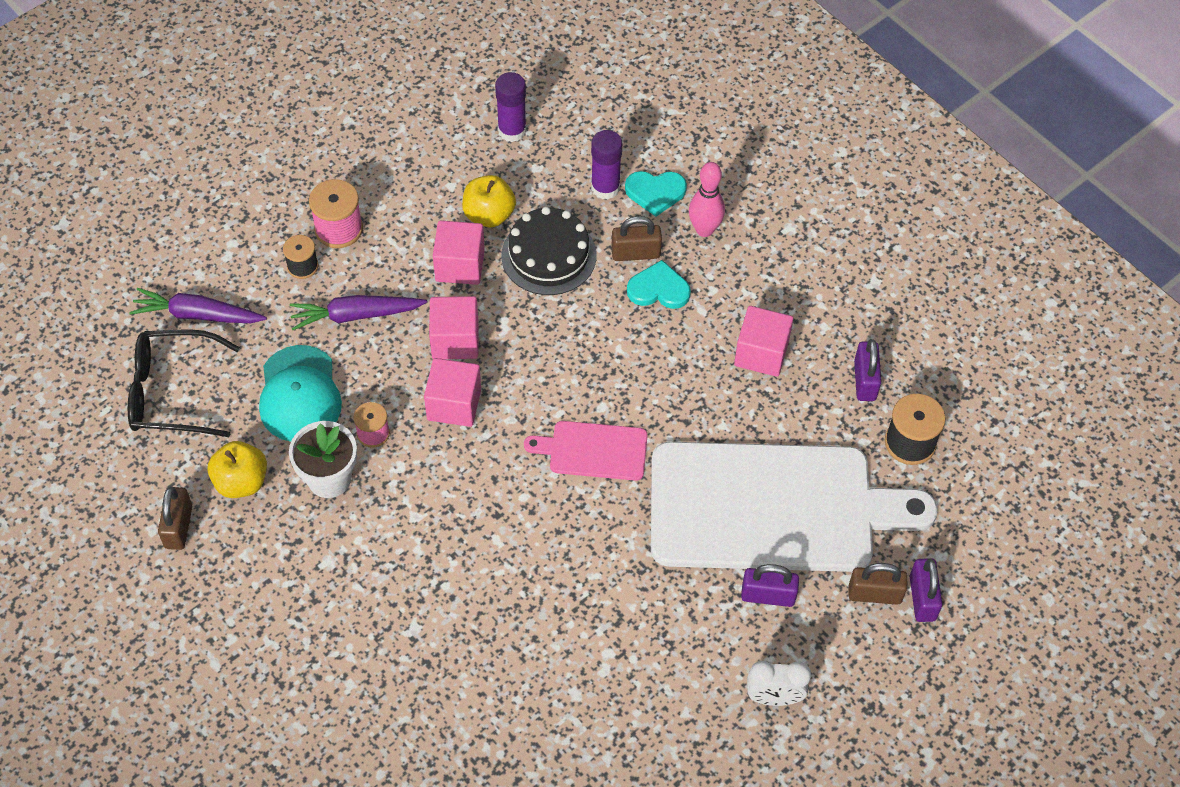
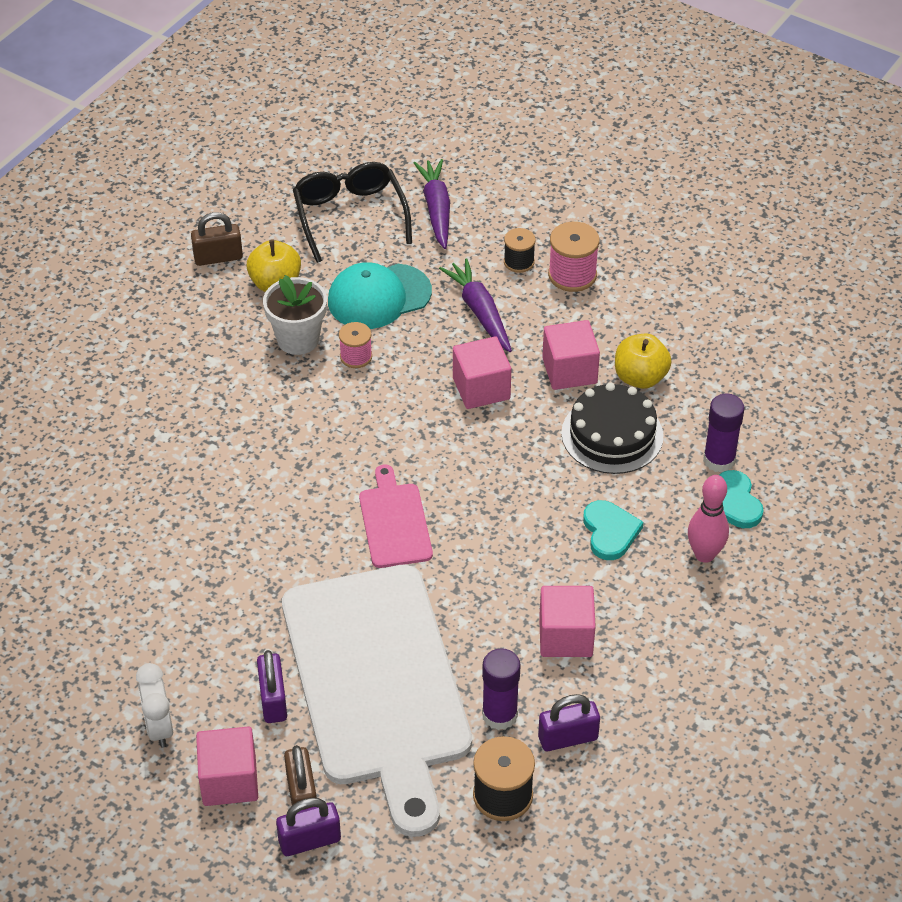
camera: 75 degrees right, 10 degrees down
pink cube [424,358,481,427] -> pink cube moved to [196,726,258,806]
purple glue stick [495,72,527,142] -> purple glue stick moved to [482,648,521,730]
brown padlock [611,216,662,261] -> none

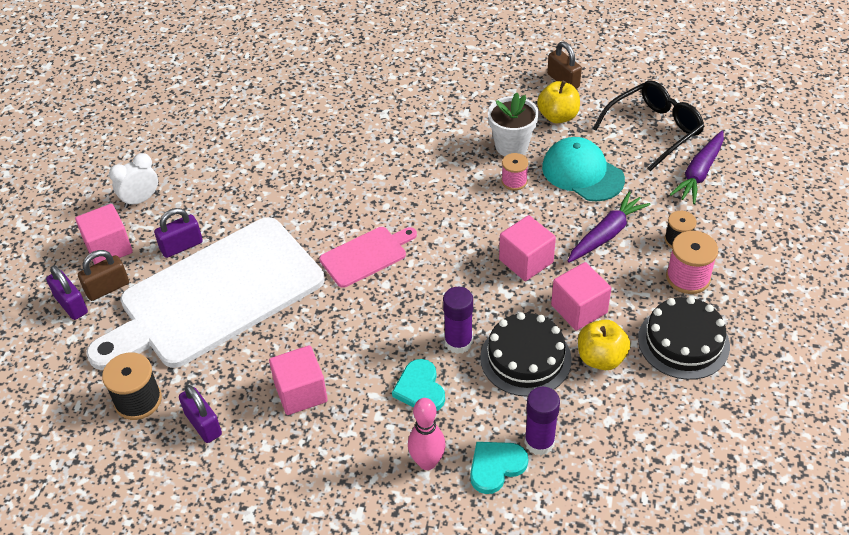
camera: 70 degrees right, 0 degrees up
purple carrot [413,159,450,249] -> purple carrot turned 150 degrees clockwise [670,131,724,204]
purple glue stick [482,648,521,730] -> purple glue stick moved to [443,287,473,354]
turquoise heart [583,500,644,560] -> turquoise heart turned 105 degrees clockwise [392,359,445,411]
none -> black cake [638,297,730,380]

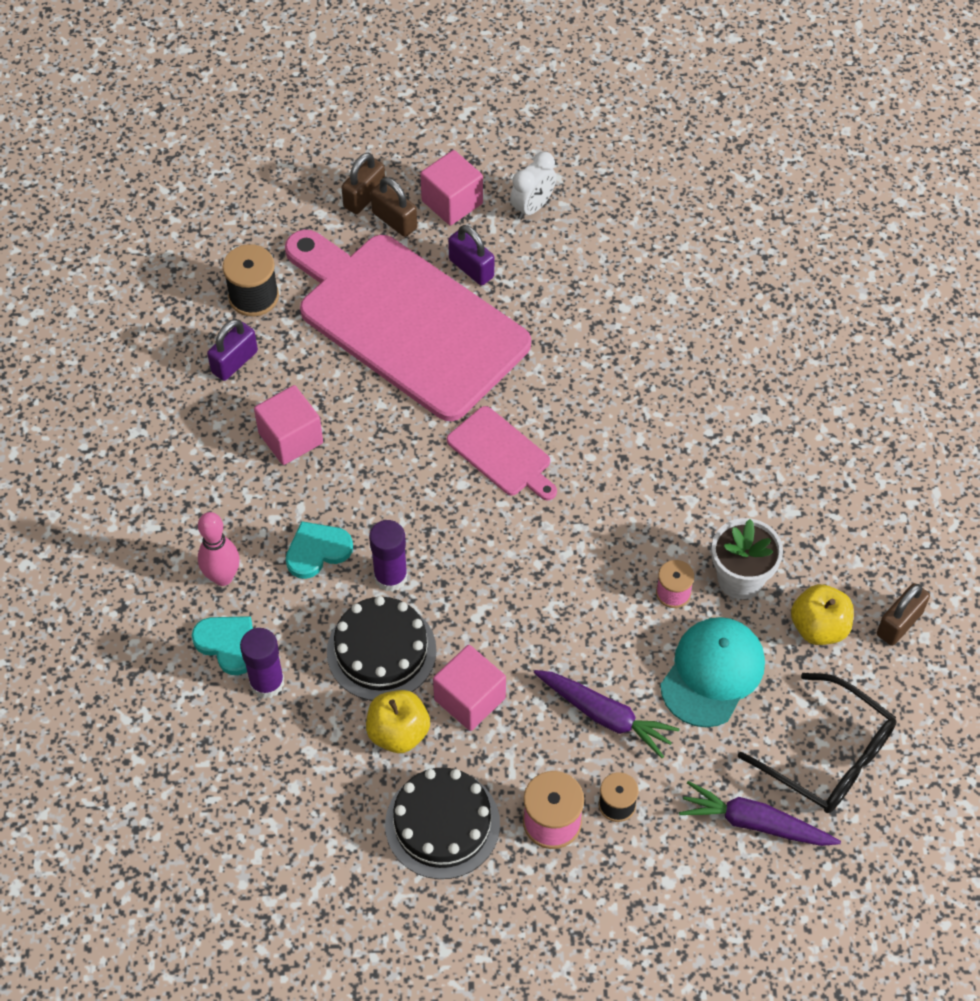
camera: 75 degrees right, 10 degrees up
purple padlock [46,266,88,320] -> brown padlock [341,153,385,214]
white cutting board [86,217,324,370] -> pink cutting board [285,229,531,421]
white clock [109,153,158,208] -> white clock turned 90 degrees clockwise [510,151,556,220]
pink cube [499,215,556,281] -> none

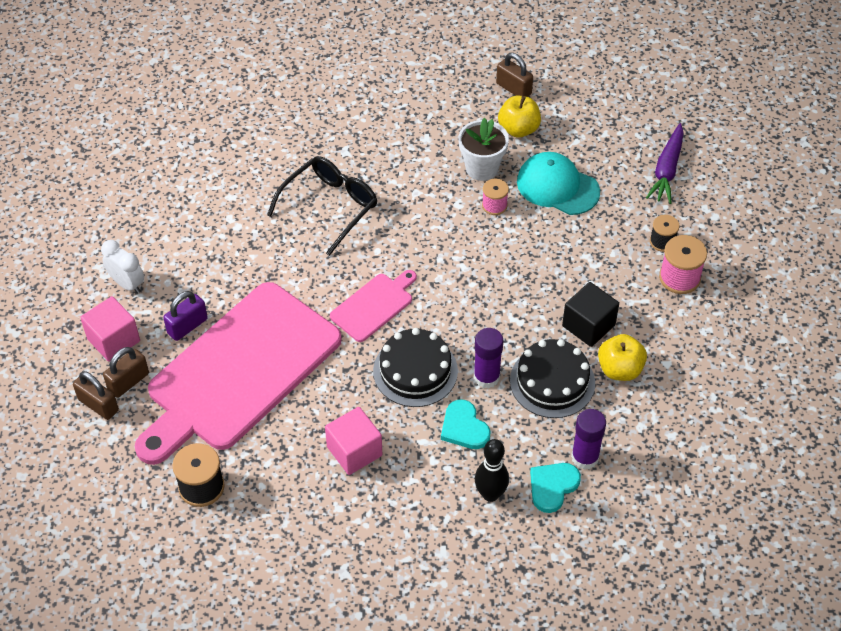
camera: 90 degrees left, 5 degrees down
pink bowling pin [198,512,239,586] -> black bowling pin [475,439,509,502]
purple padlock [207,319,258,381] -> none
black cake [385,767,500,879] -> black cake moved to [373,328,458,407]
pink cube [433,645,506,731] -> black cube [562,282,619,347]
purple carrot [534,670,679,758] -> none
black glasses [738,673,897,813] -> black glasses moved to [267,156,377,256]

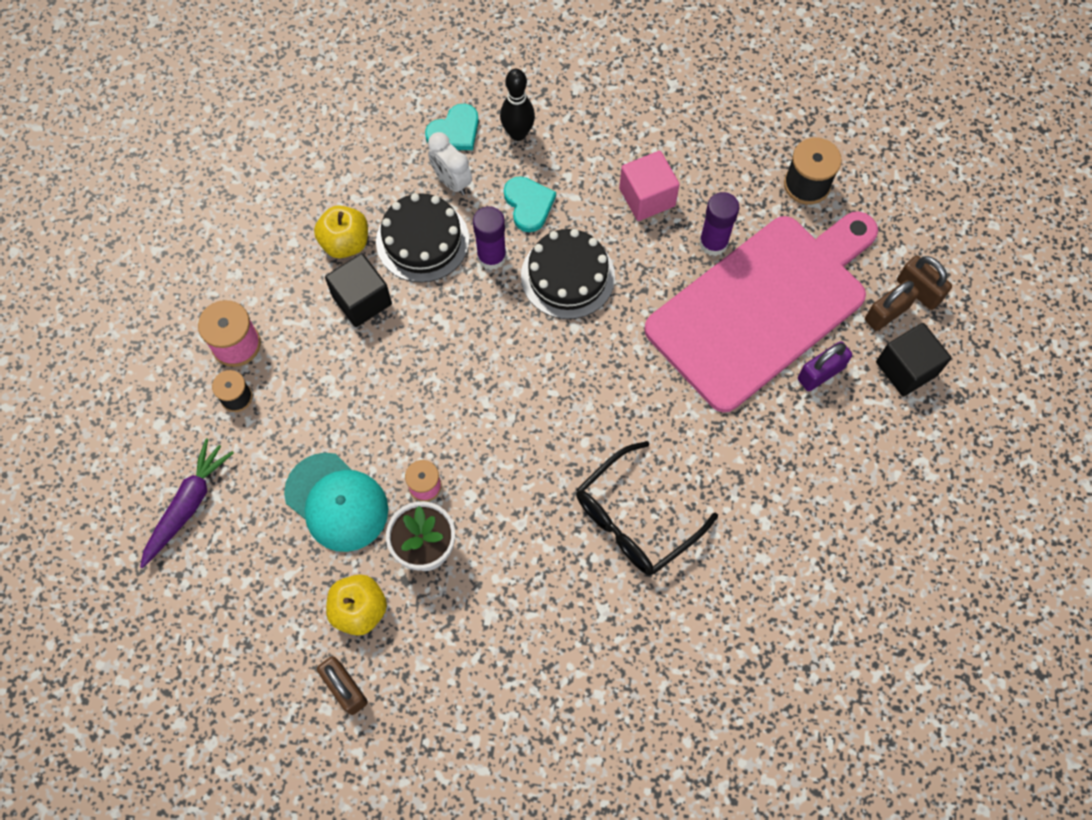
camera: 170 degrees left, 15 degrees up
pink cube [80,296,140,362] -> black cube [876,323,952,397]
white clock [101,240,144,294] -> white clock moved to [428,132,472,195]
pink cutting board [330,270,417,342] -> none
purple glue stick [571,409,606,470] -> purple glue stick moved to [699,192,739,256]

